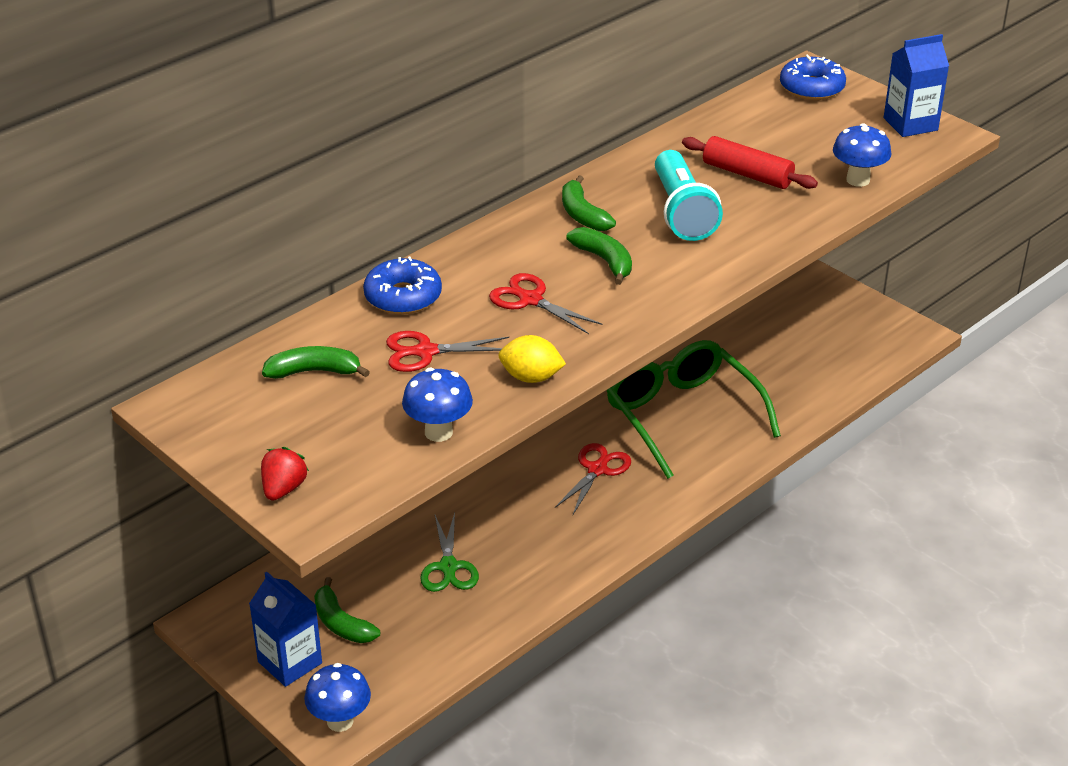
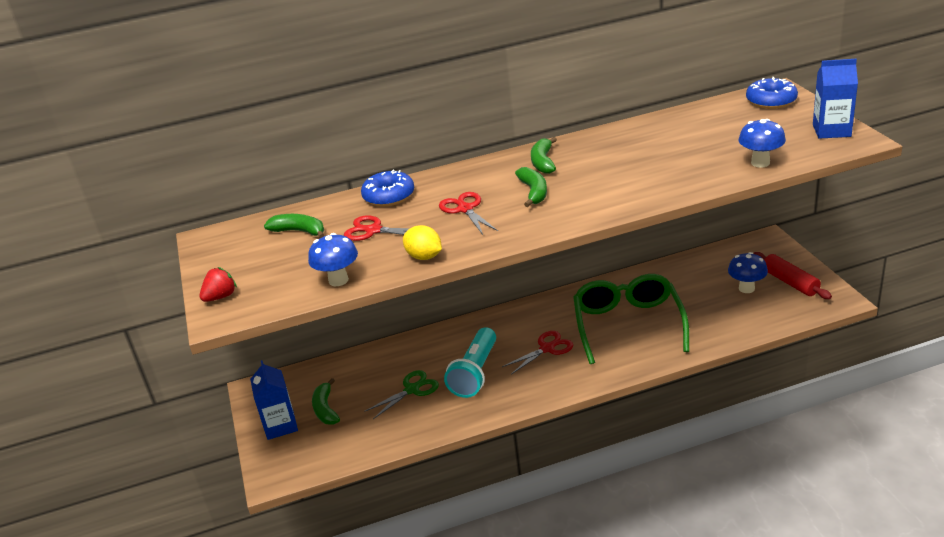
camera: 30 degrees right, 5 degrees down
blue mushroom [304,663,371,732] -> blue mushroom moved to [728,252,768,293]
green scissors [420,512,479,592] -> green scissors turned 150 degrees counterclockwise [364,370,439,419]
turquoise flashlight [655,150,723,241] -> turquoise flashlight moved to [444,327,496,398]
red rolling pin [682,136,818,189] -> red rolling pin moved to [753,252,832,299]

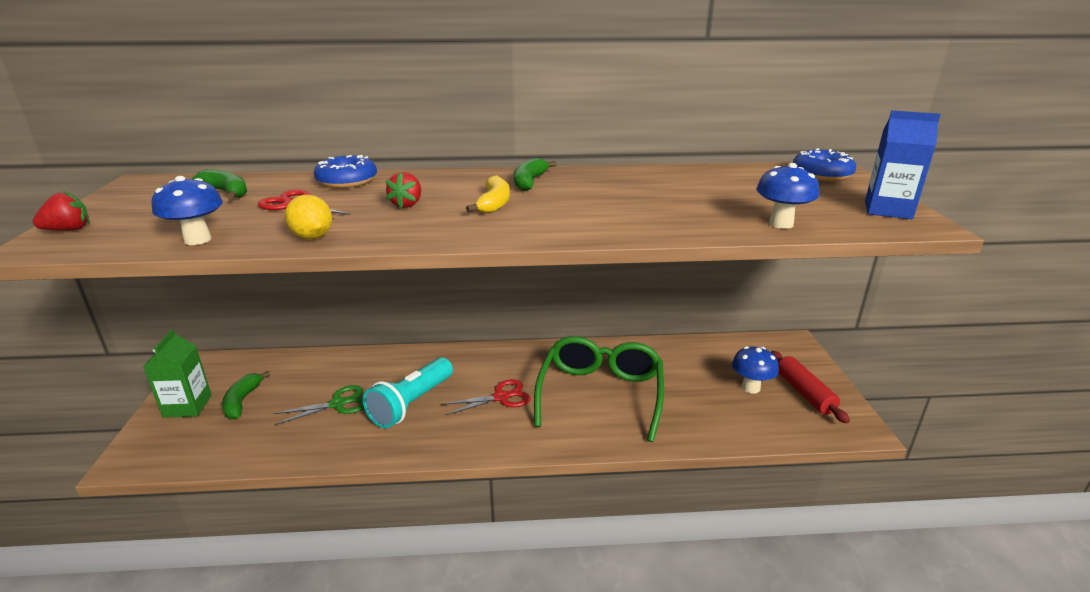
camera: 10 degrees right, 5 degrees down
blue carton [250,360,298,440] -> green carton [143,329,212,418]
red scissors [439,192,498,235] -> red strawberry [386,172,421,208]
green banana [515,167,547,207] -> yellow banana [466,175,510,214]

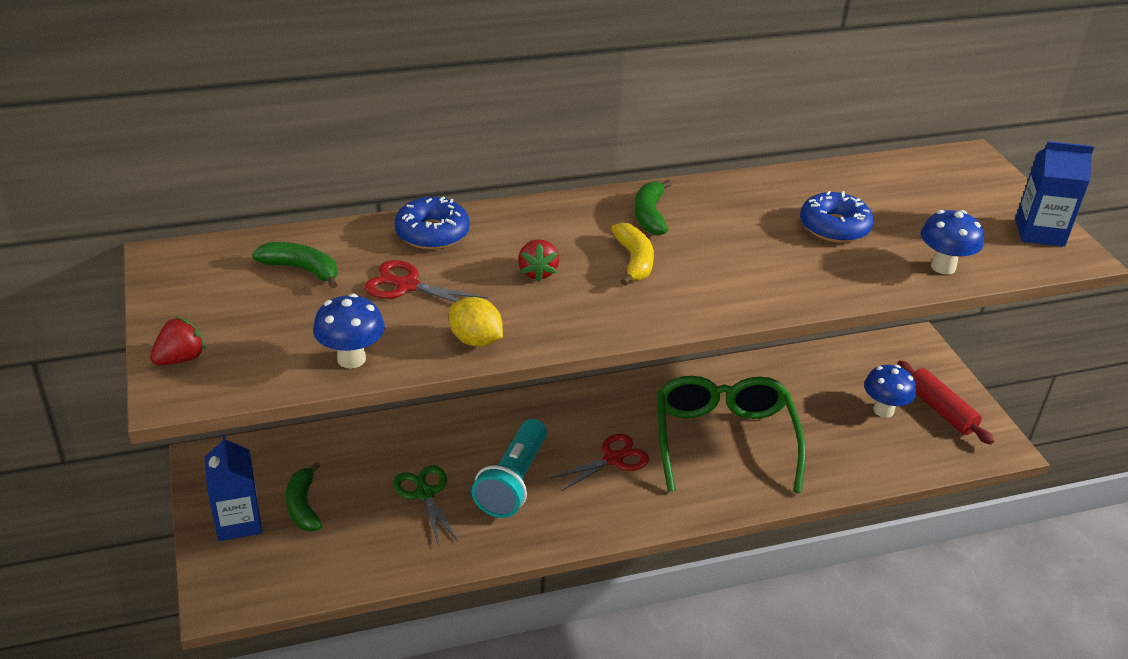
camera: 15 degrees left, 10 degrees up
green carton [143,329,212,418] -> blue carton [205,434,262,541]
green scissors [273,385,364,425] -> green scissors turned 75 degrees counterclockwise [393,465,458,546]
blue donut [793,148,856,181] -> blue donut moved to [800,191,874,243]

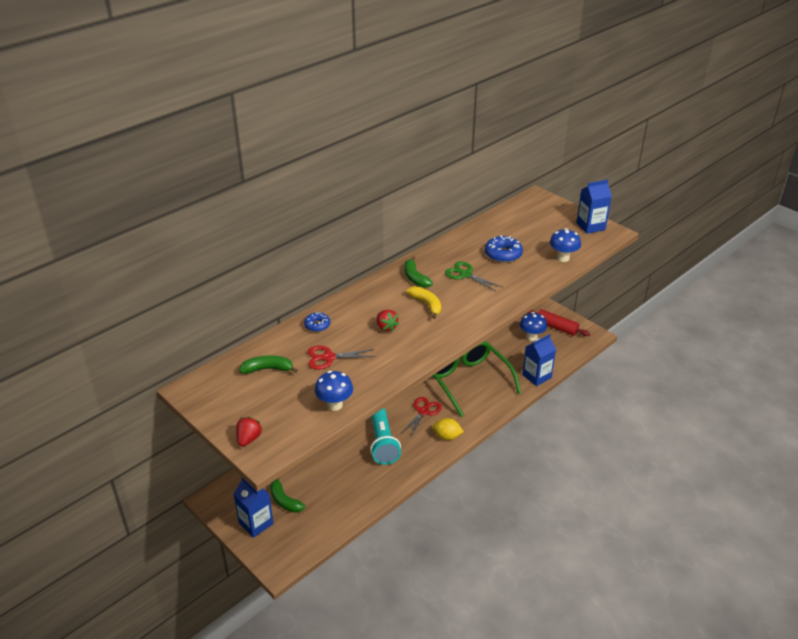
camera: 25 degrees left, 0 degrees up
green scissors [393,465,458,546] -> green scissors moved to [445,262,502,292]
blue donut [394,197,470,250] -> blue donut [304,312,330,332], size x0.62
yellow lemon [449,297,503,347] -> yellow lemon moved to [432,418,464,440]
none -> blue carton [522,334,556,386]

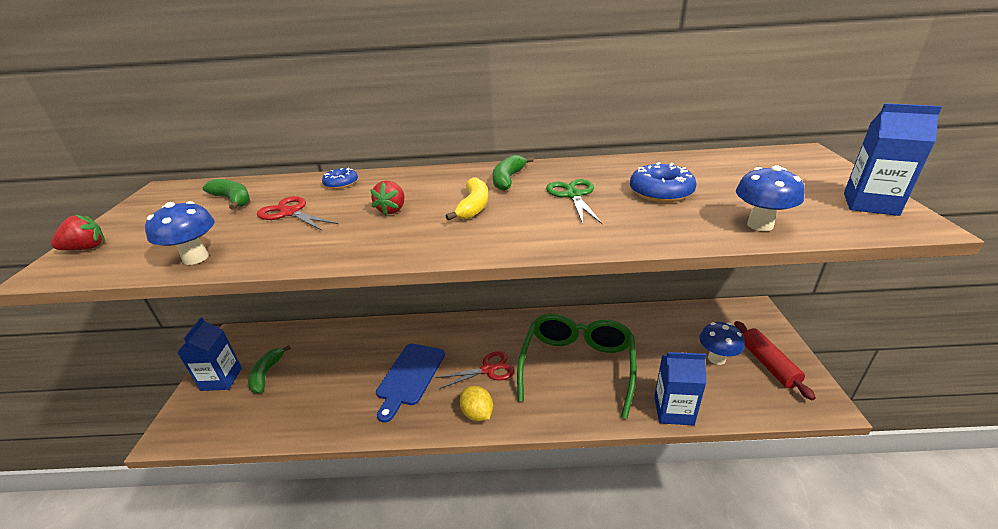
camera: 45 degrees right, 5 degrees down
turquoise flashlight [370,408,401,465] -> blue cutting board [376,344,445,423]

